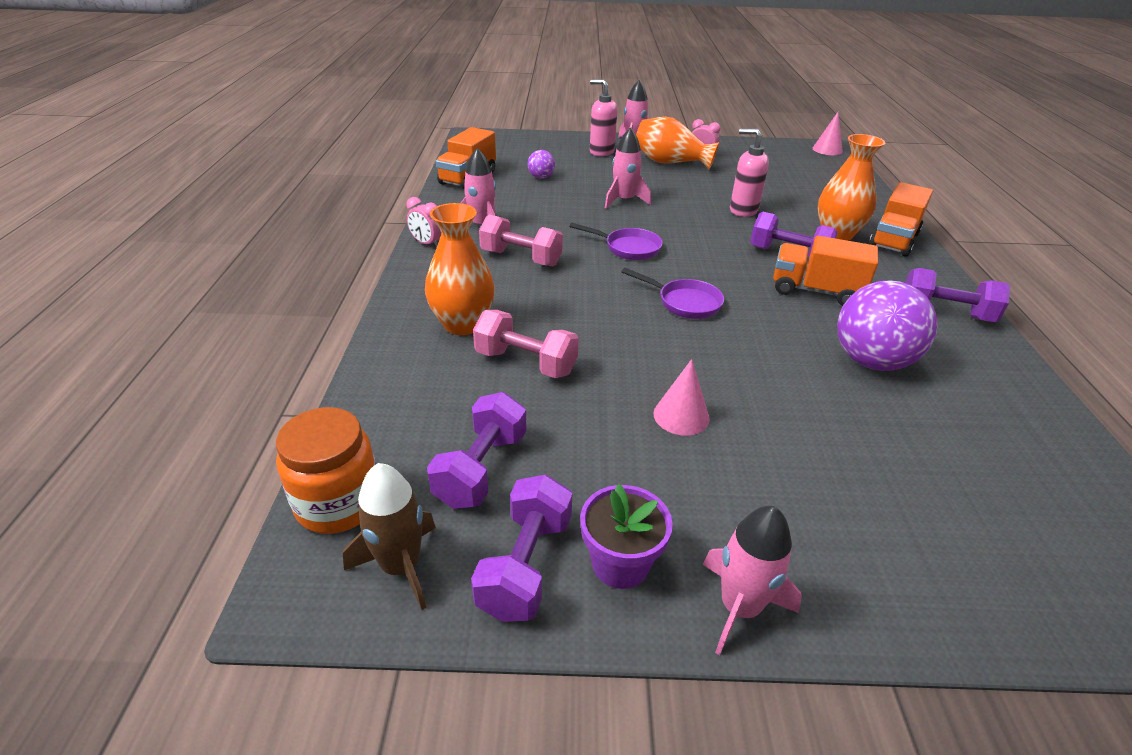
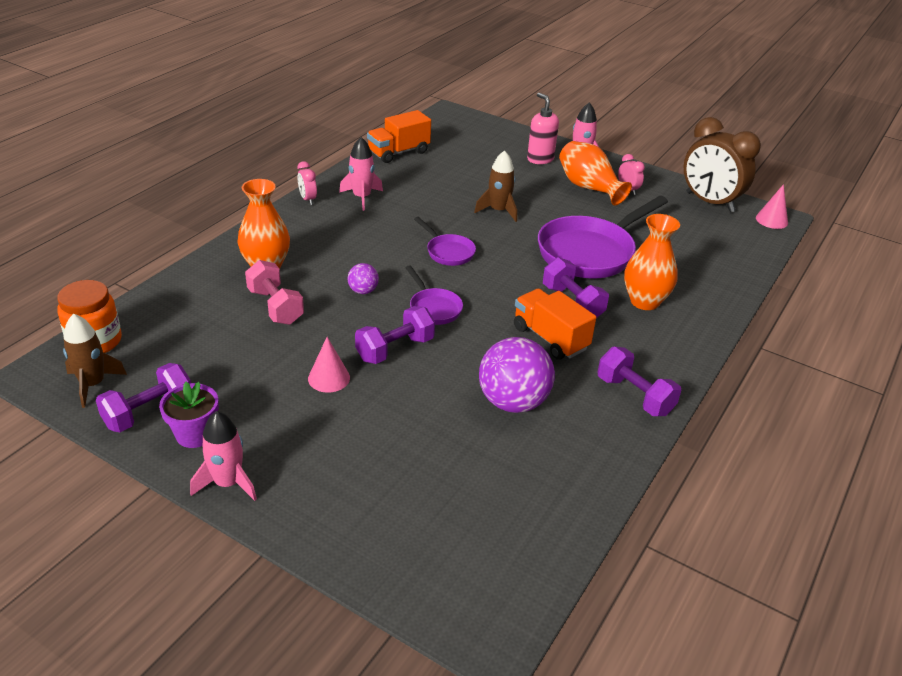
camera: 30 degrees right, 0 degrees up
purple dumbbell [427,392,526,509] -> purple dumbbell moved to [355,306,435,364]
pink dumbbell [479,214,563,266] -> none
purple ball [527,150,555,179] -> purple ball moved to [347,263,379,294]
pink rocket [605,127,651,208] -> brown rocket [474,150,517,222]
pink soap dispenser [730,129,769,217] -> purple pan [538,196,668,279]
orange truck [869,182,933,257] -> none
none -> brown clock [684,117,761,212]

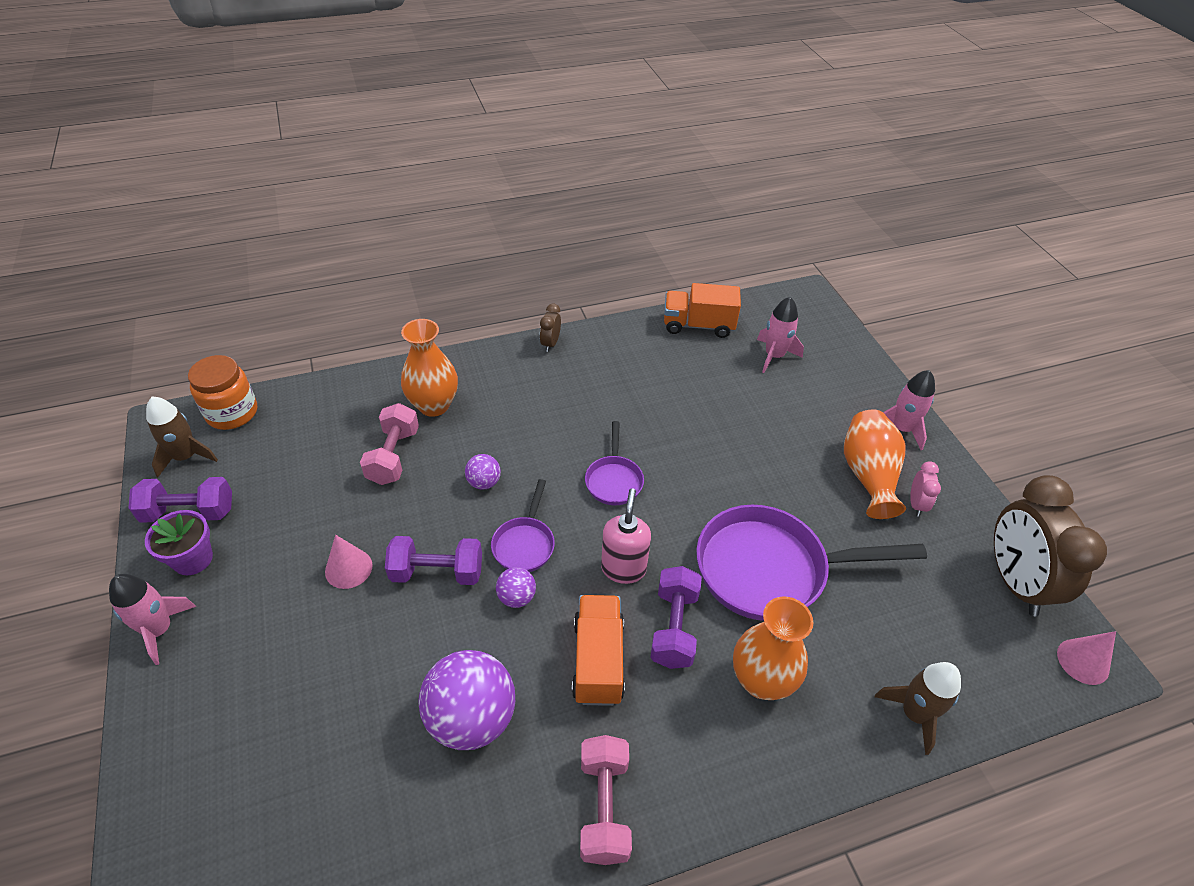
camera: 40 degrees right, 10 degrees up
pink clock [297,161,317,205] -> brown clock [540,304,561,352]
pink rocket [339,137,383,211] -> pink rocket moved to [757,297,804,373]
brown rocket [474,150,517,222] -> brown rocket moved to [875,662,961,755]
pink soap dispenser [527,93,559,164] -> pink soap dispenser moved to [601,488,651,584]
purple dumbbell [597,347,681,416] -> pink dumbbell [580,735,632,865]
none -> purple ball [496,567,536,608]

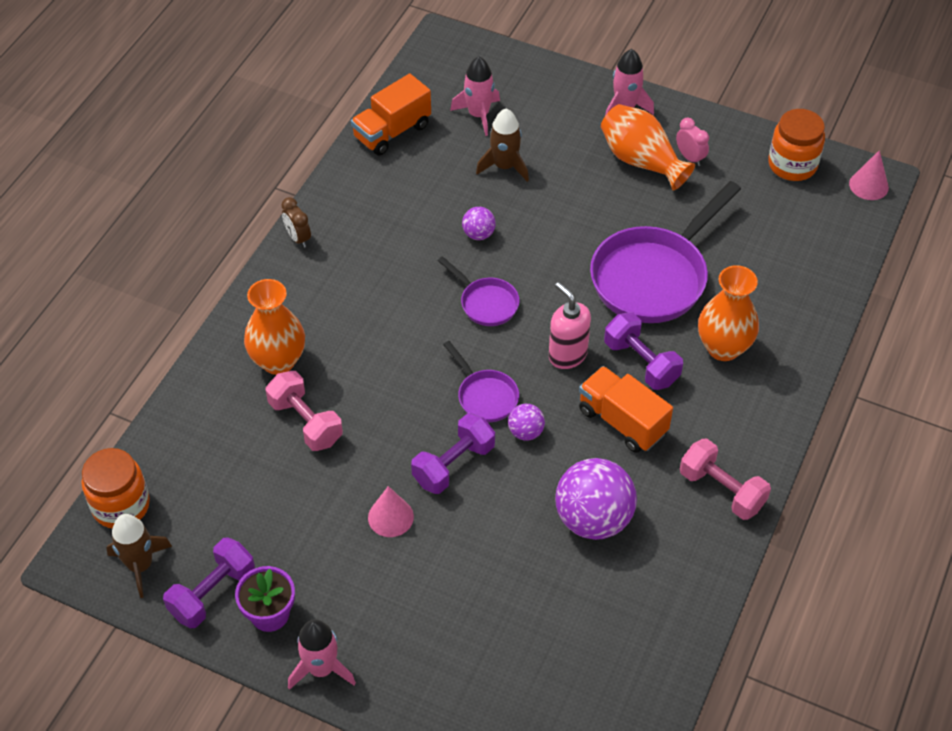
camera: 45 degrees left, 5 degrees up
purple ball [465,454,501,490] -> purple ball moved to [462,207,496,240]
brown rocket [875,662,961,755] -> brown rocket moved to [476,109,529,182]
brown clock [994,475,1107,617] -> orange jar [768,109,825,181]

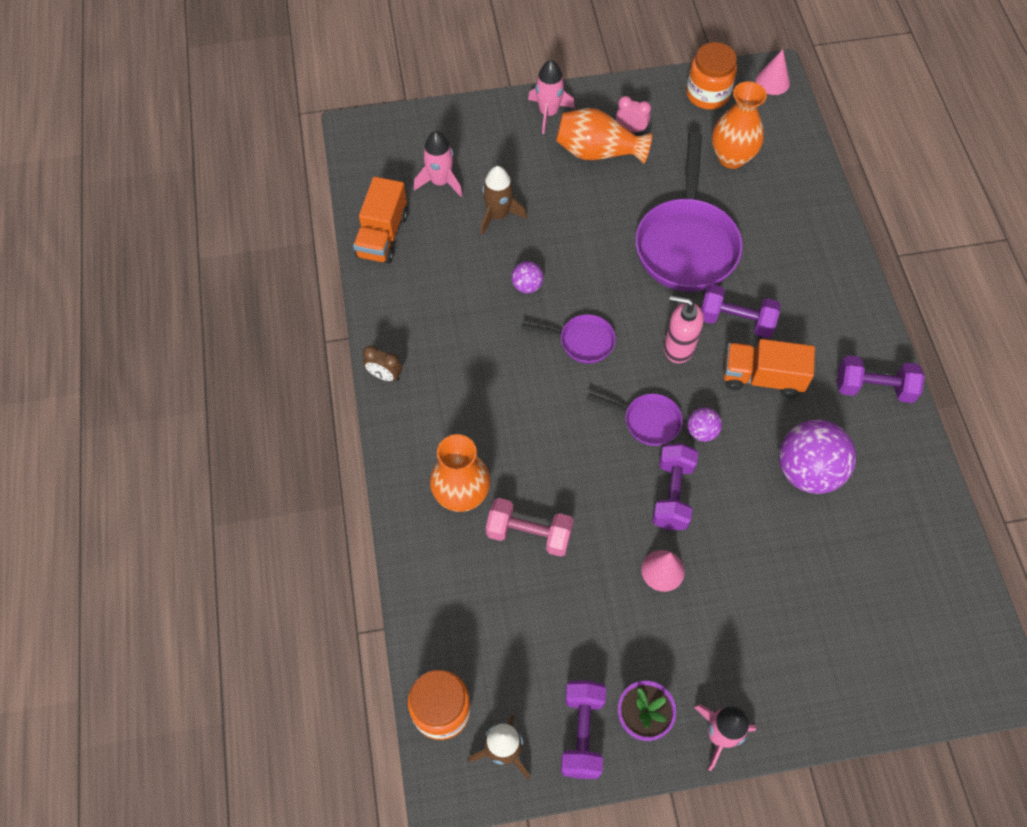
camera: 35 degrees left, 10 degrees up
pink dumbbell [680,438,771,520] -> purple dumbbell [837,355,925,403]
orange vase [698,265,759,361] -> orange vase moved to [712,81,767,169]

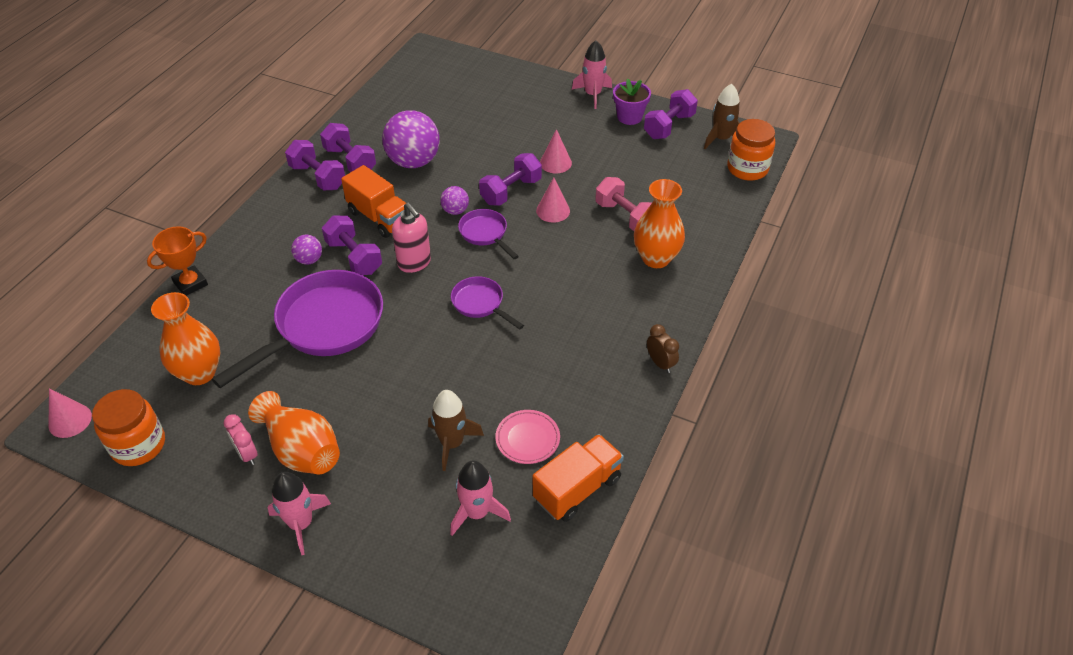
camera: 145 degrees left, 15 degrees down
purple ball [512,261,543,293] -> purple ball moved to [291,235,322,265]
none -> orange trophy [147,226,208,296]
none -> purple dumbbell [320,123,376,172]
none -> pink plate [495,410,560,464]
none -> pink cone [536,177,570,222]

